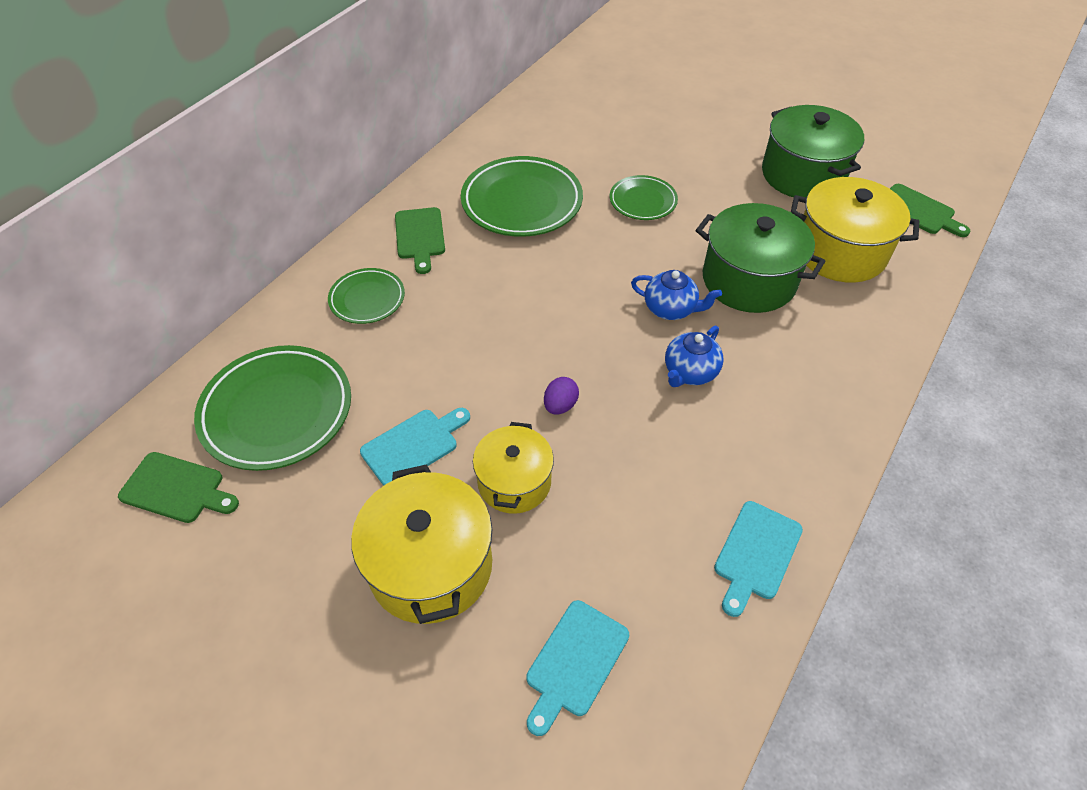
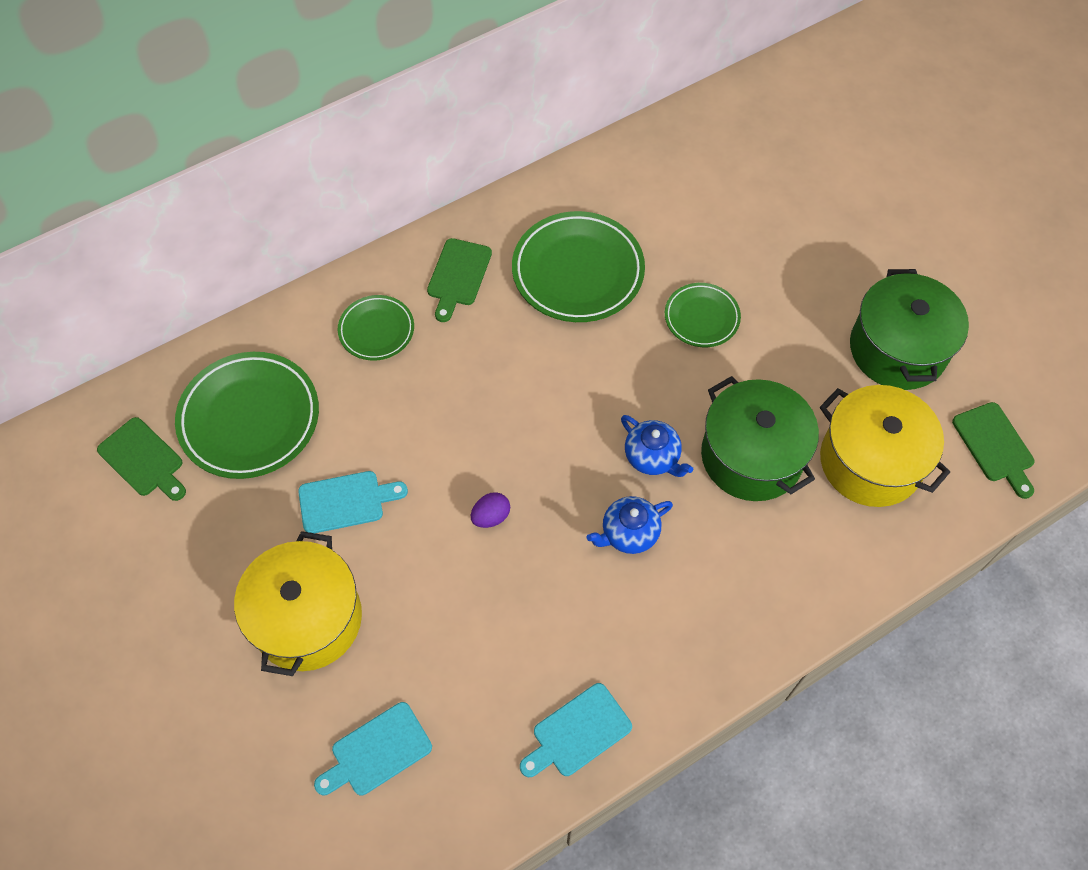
camera: 25 degrees right, 10 degrees up
yellow pot [473,422,554,514] -> none

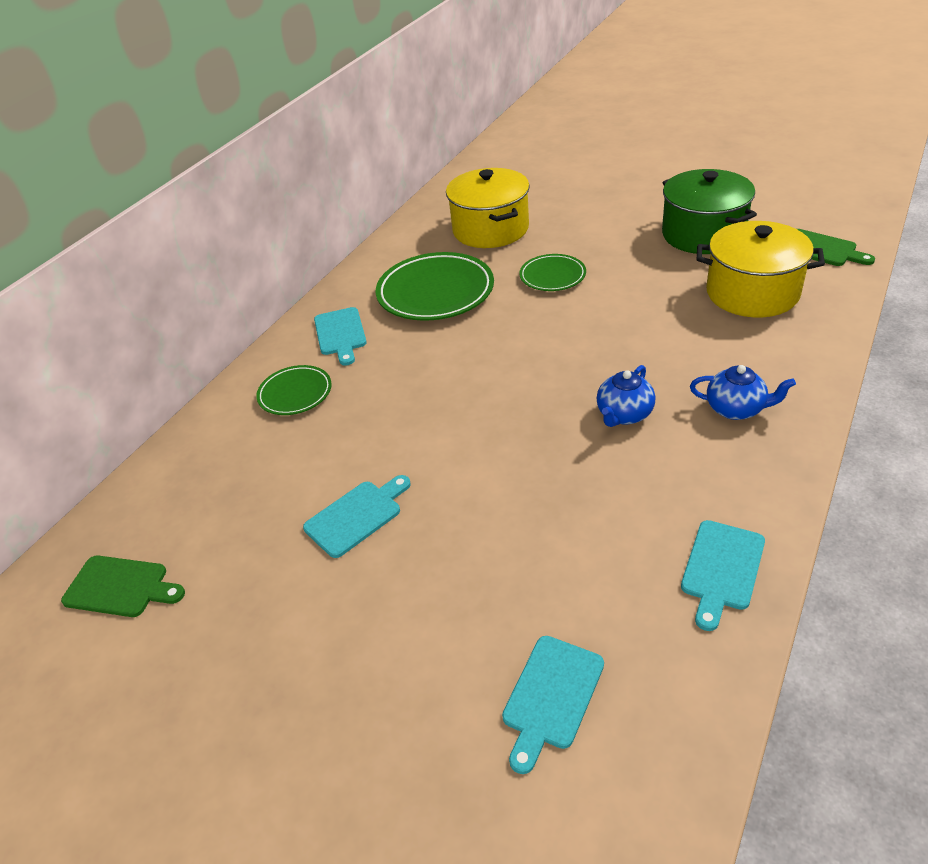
camera: 25 degrees left, 20 degrees down
green plate [175,352,319,479] -> none
yellow pot [234,531,362,676] -> yellow pot moved to [446,168,530,248]
green cutting board [427,238,492,322] -> turquoise cutting board [314,307,367,366]
purple egg [471,492,510,528] -> none
blue teapot [621,415,693,477] -> blue teapot moved to [690,365,796,420]
green pot [701,376,819,501] -> none

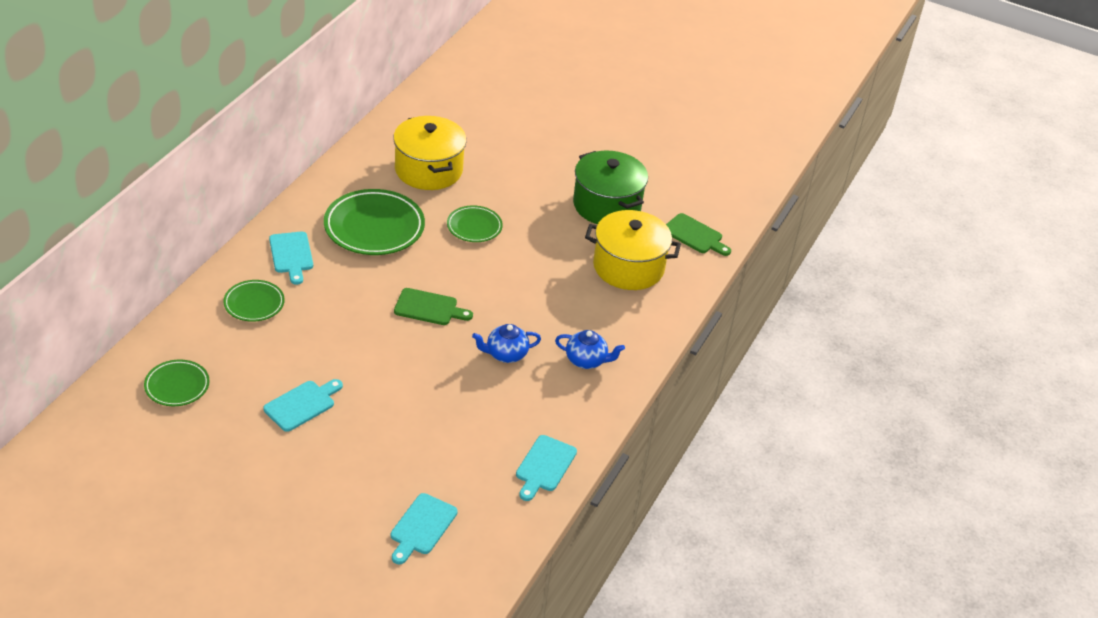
camera: 10 degrees left, 0 degrees up
green cutting board [61,556,185,617] -> green cutting board moved to [394,288,473,325]
blue teapot [597,365,655,427] -> blue teapot turned 45 degrees clockwise [472,324,541,363]
none -> green plate [144,360,210,406]

